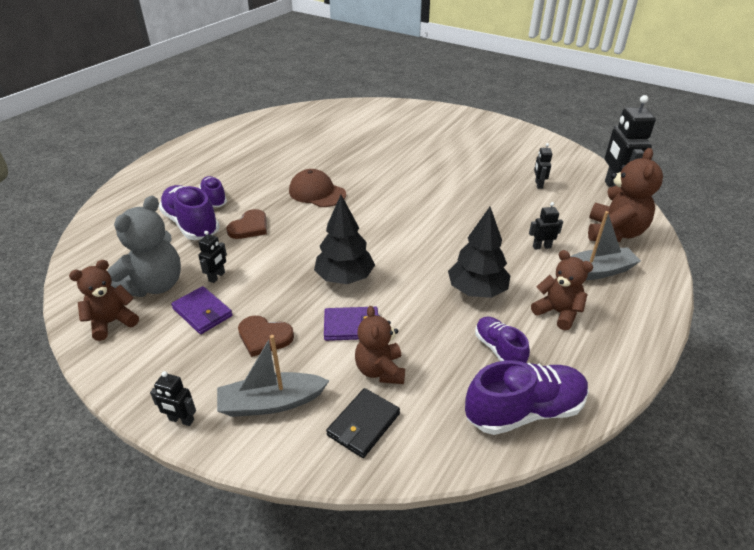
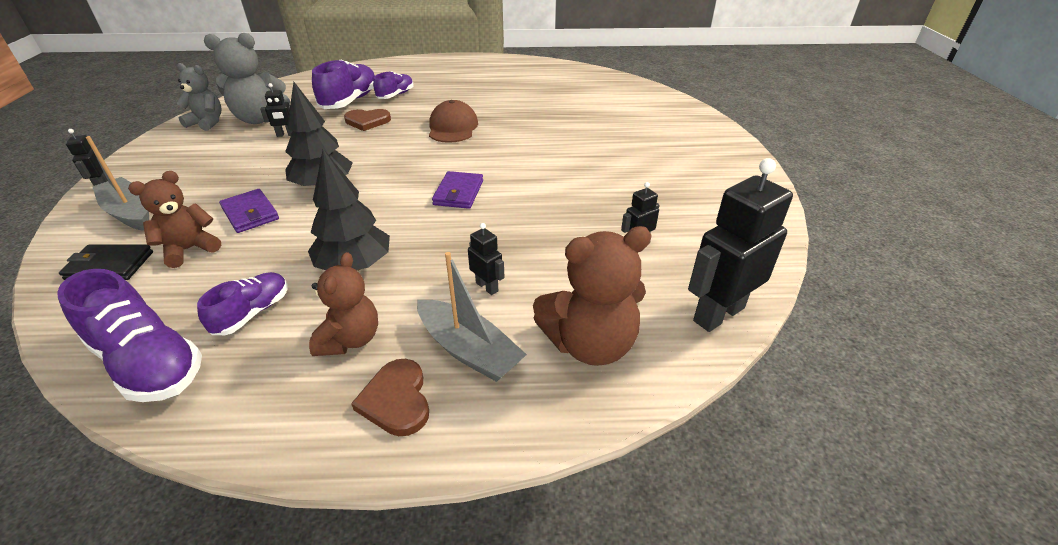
camera: 55 degrees right, 0 degrees up
brown teddy bear [69,260,139,341] -> grey teddy bear [176,63,222,131]
purple wallet [171,286,233,334] -> purple wallet moved to [432,171,483,209]
brown heart [238,316,294,357] -> brown heart moved to [351,359,429,436]

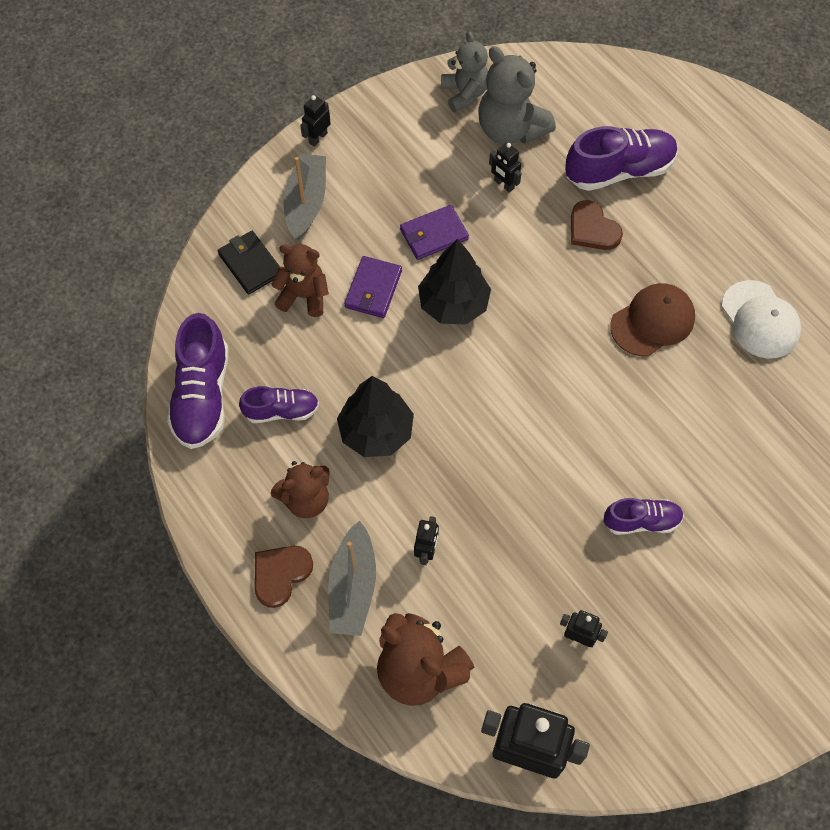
camera: 55 degrees right, 25 degrees up
purple shoe [373,71,414,99] -> purple shoe moved to [604,498,684,535]
purple wallet [432,171,483,209] -> purple wallet moved to [400,205,469,260]
none -> white cap [721,280,801,359]

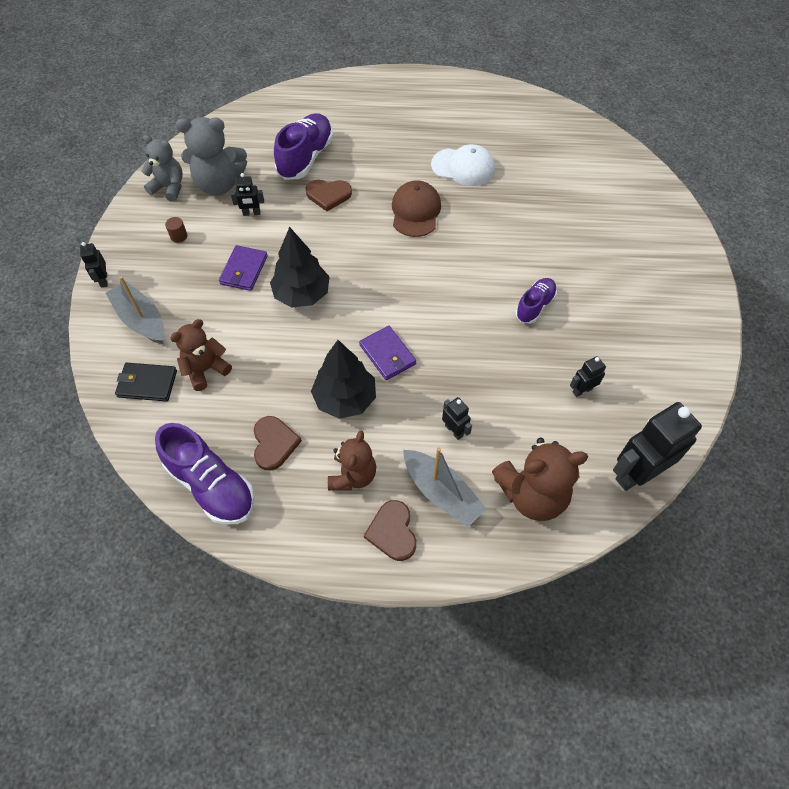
camera: 50 degrees left, 5 degrees down
purple shoe [239,386,319,423] -> brown heart [254,416,302,471]
purple wallet [344,256,402,318] -> purple wallet moved to [359,326,416,380]
none -> brown cylinder [165,217,187,243]

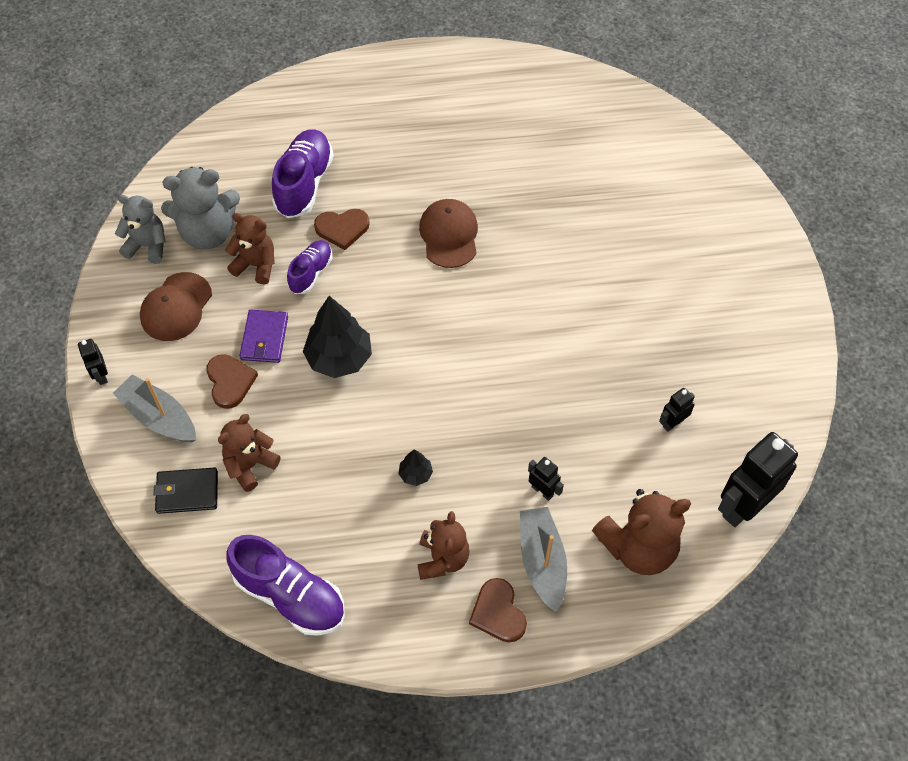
camera: 10 degrees left, 0 degrees up
brown cylinder [165,217,187,243] -> brown cap [140,272,212,341]
black robot [231,173,264,216] -> brown teddy bear [225,213,275,284]
brown heart [254,416,302,471] -> brown heart moved to [206,354,258,409]
black tree [311,340,376,419] -> black tree [398,449,433,486], size x0.48
purple wallet [359,326,416,380] -> none
grey boat [403,447,486,527] -> grey boat turned 135 degrees counterclockwise [520,507,567,612]
white cap [431,144,495,186] -> none
purple shoe [515,278,557,324] -> purple shoe moved to [287,240,332,294]

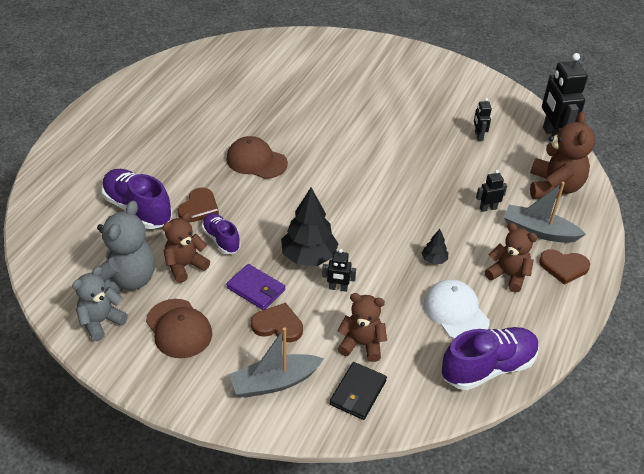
camera: 60 degrees left, 15 degrees down
black robot [78,339,108,385] -> black robot moved to [322,249,356,292]
brown teddy bear [218,414,281,492] -> brown teddy bear turned 120 degrees clockwise [337,293,387,362]
none -> white cap [423,279,489,339]

